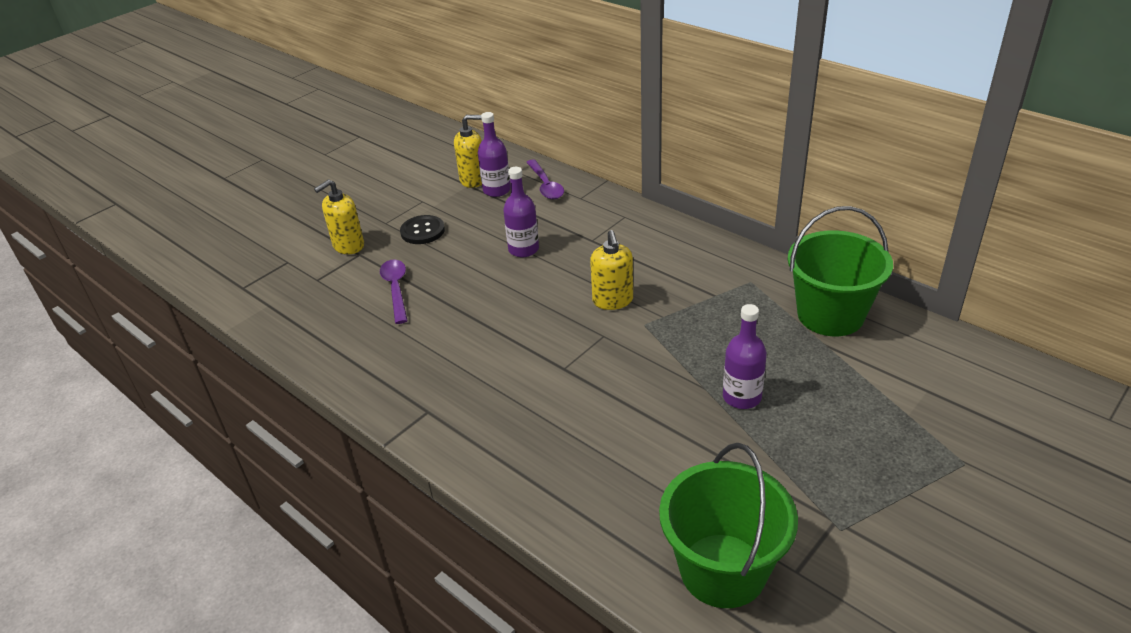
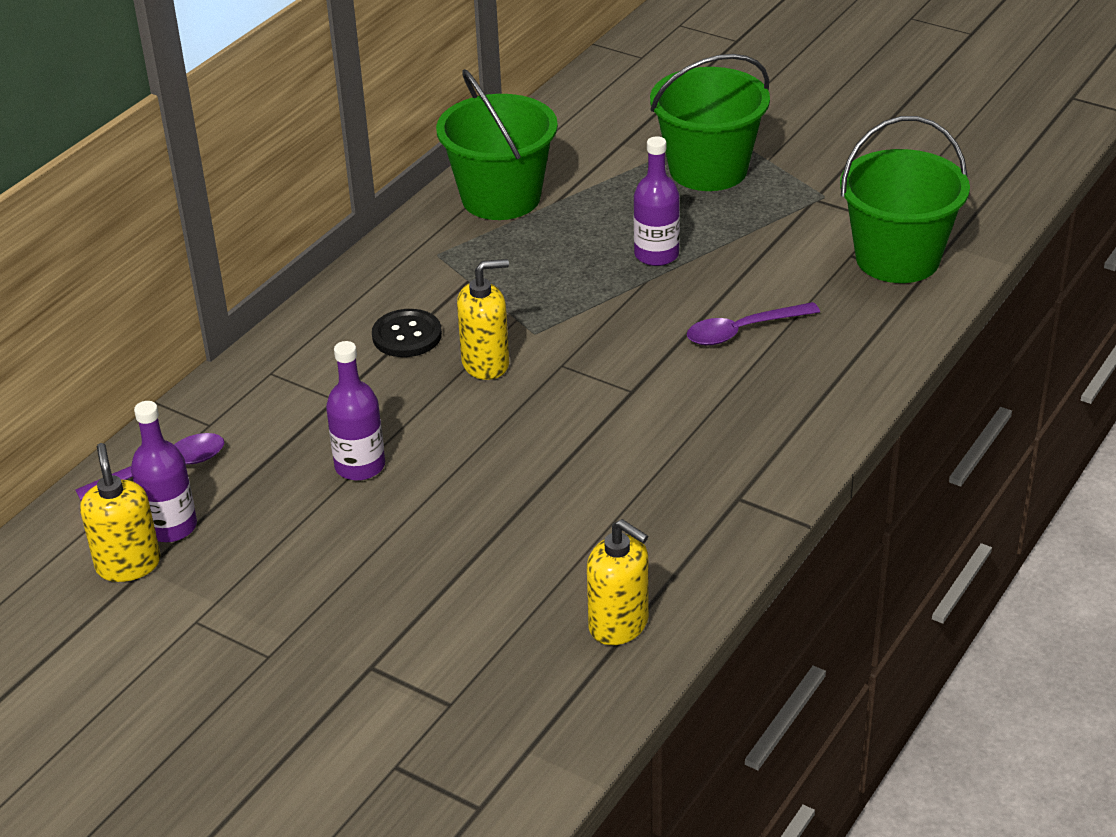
camera: 100 degrees left, 0 degrees up
yellow soap dispenser [314,179,364,254] -> yellow soap dispenser moved to [587,519,649,645]
purple spoon [380,260,408,324] -> purple spoon moved to [687,302,820,345]
black button [400,215,445,244] -> black button moved to [372,309,442,357]
none -> green bucket [650,54,770,191]

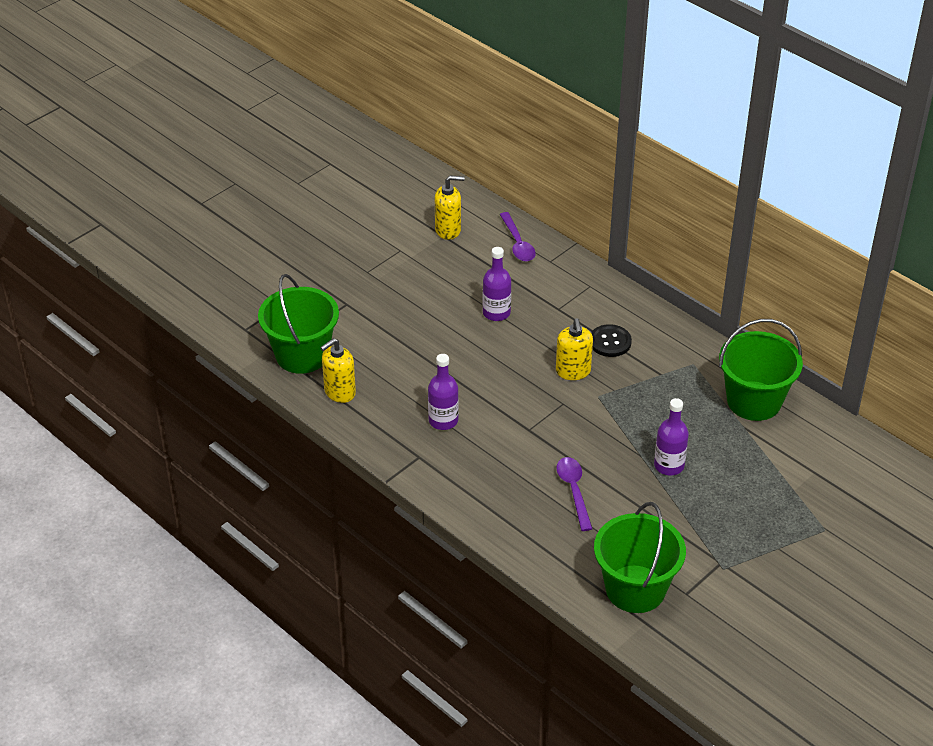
camera: 100 degrees right, 5 degrees up
purple bottle [131,401,197,542] -> purple bottle moved to [428,354,459,430]
green bucket [650,54,770,191] -> green bucket moved to [258,274,339,374]

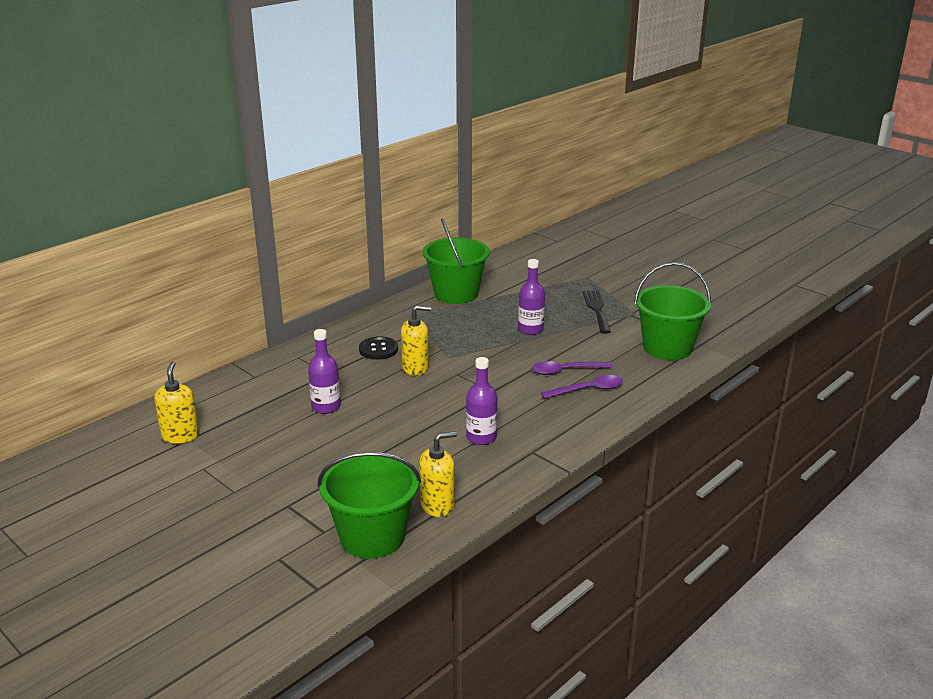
camera: 90 degrees left, 15 degrees down
yellow soap dispenser [320,338,356,403] -> yellow soap dispenser turned 75 degrees counterclockwise [419,431,457,517]
purple spoon [500,212,536,261] -> purple spoon moved to [541,375,623,399]
none -> black fork [583,291,611,334]

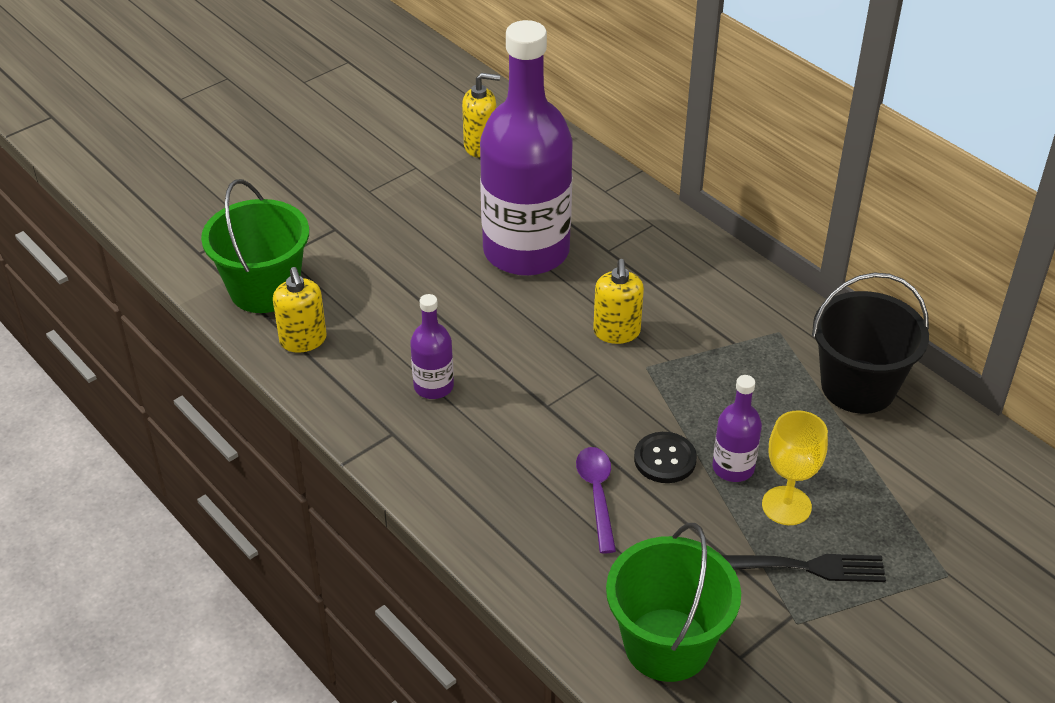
camera: 95 degrees right, 15 degrees up
purple bottle [308,329,341,414] -> purple bottle [480,20,573,276], size x2.37
black button [359,336,398,360] -> black button moved to [634,432,697,483]
green bucket [423,218,490,304] -> black bucket [812,273,929,414]
purple spoon [541,375,623,399] -> none
none -> yellow goblet [762,410,828,525]

